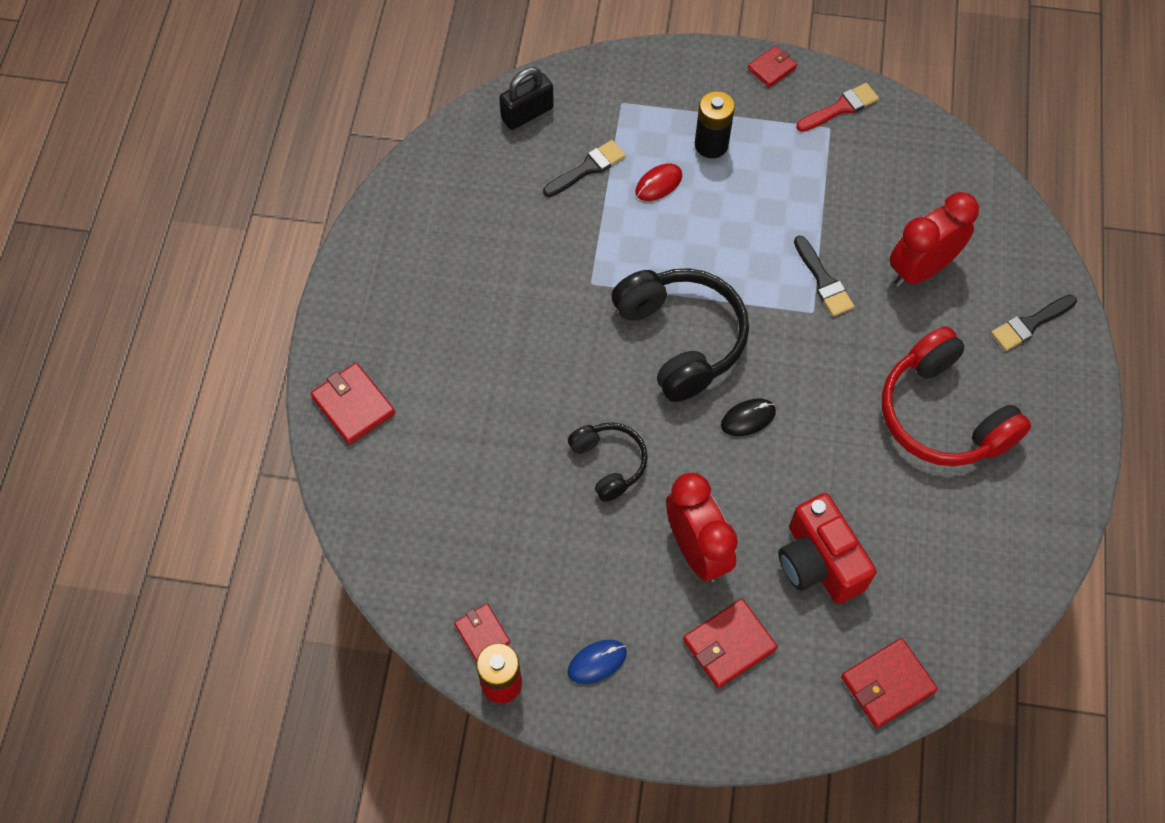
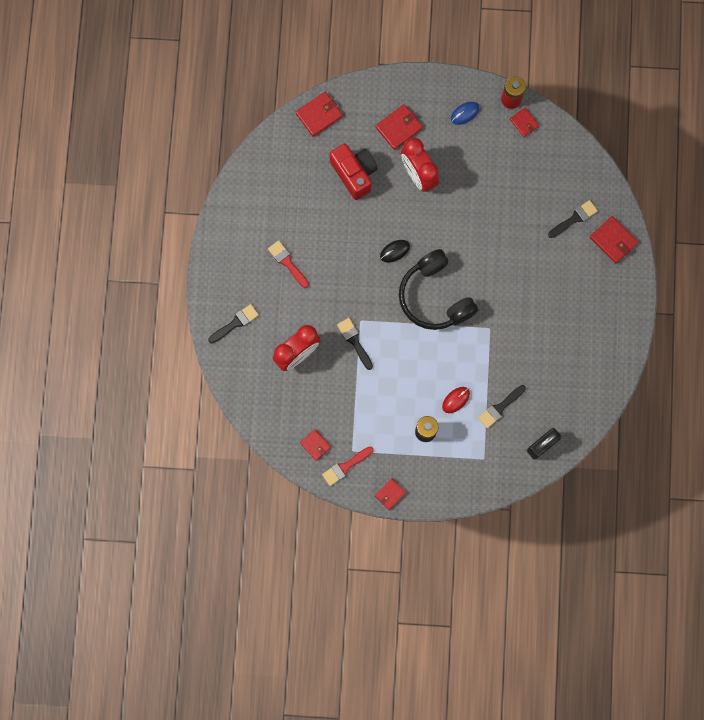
camera: 175 degrees right, 15 degrees up
black headphones [568,422,648,502] -> none
red headphones [882,326,1031,466] -> red brush [268,240,309,288]
none -> red wallet [300,429,331,461]
none -> black brush [548,200,598,238]

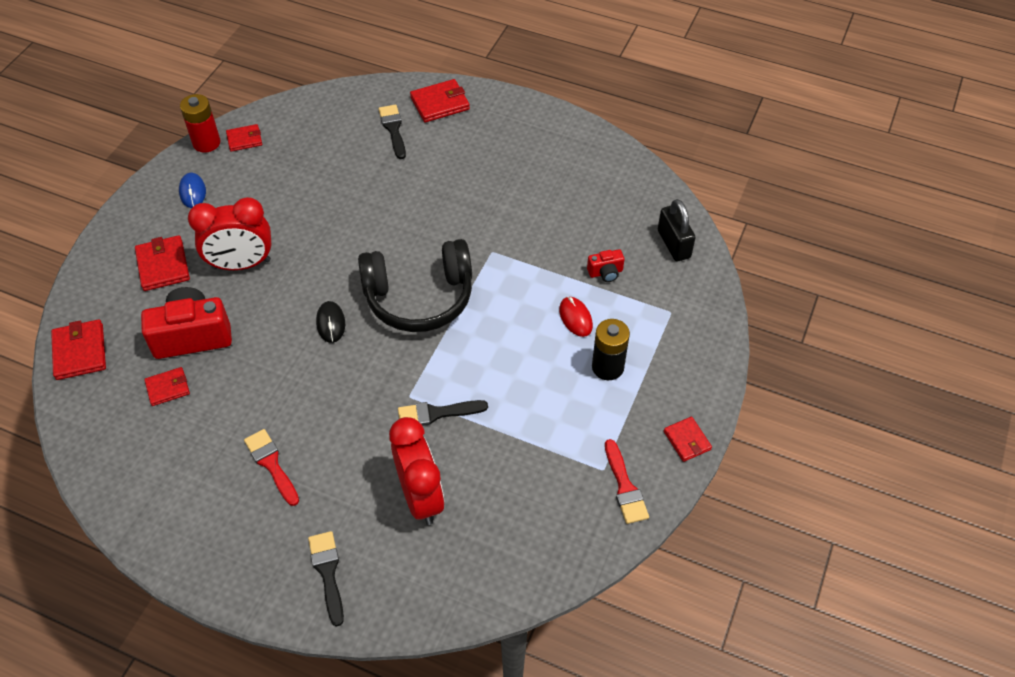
camera: 70 degrees left, 25 degrees down
red brush [268,240,309,288] -> red brush turned 75 degrees clockwise [244,429,299,506]
red wallet [300,429,331,461] -> red wallet moved to [144,367,190,406]
black brush [478,385,526,428] -> red camera [587,249,624,282]

